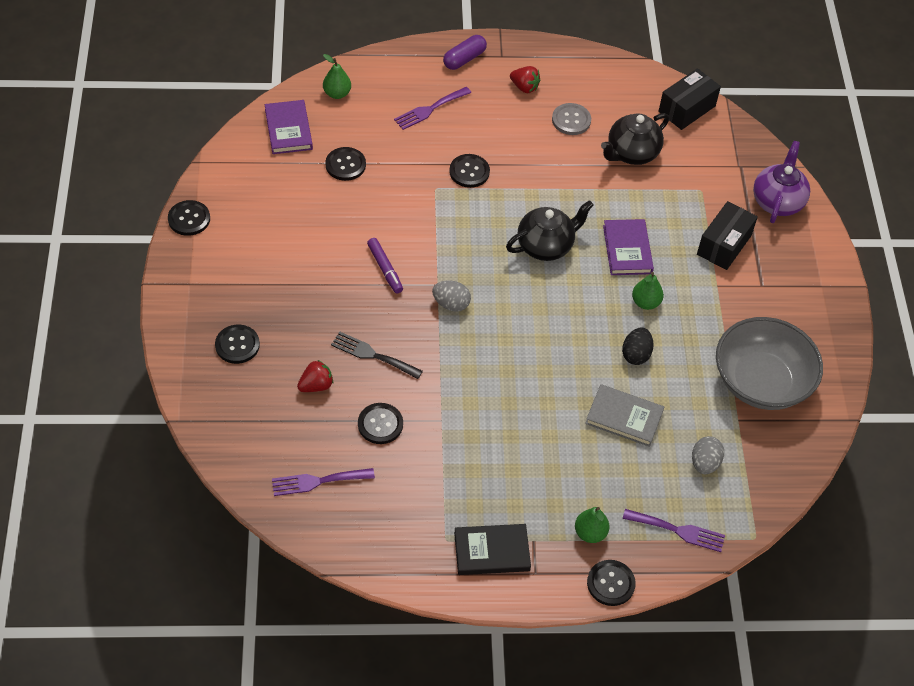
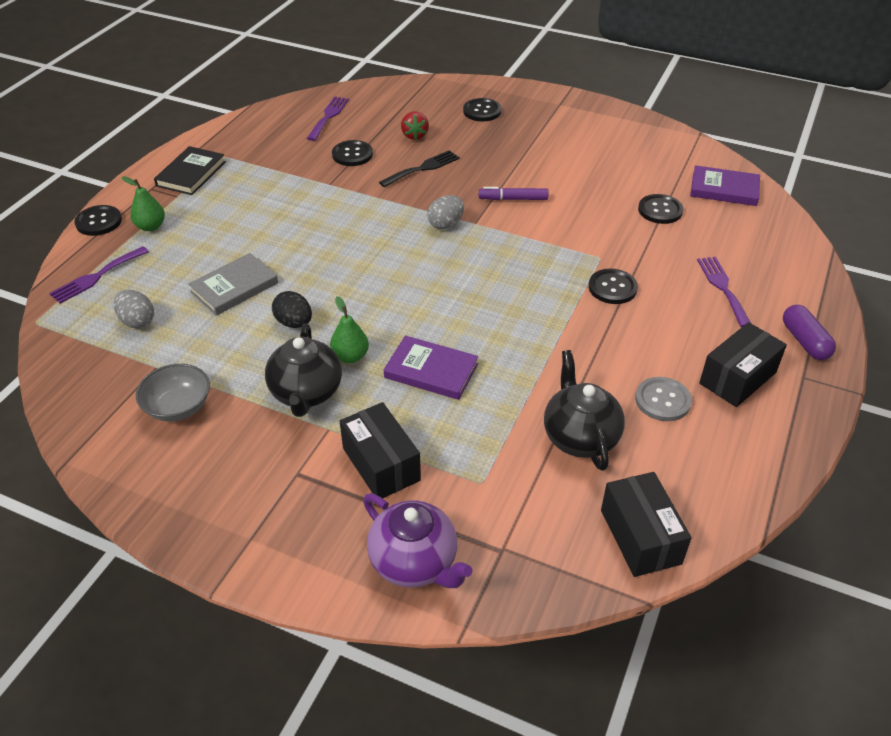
camera: 120 degrees right, 10 degrees down
black button [168,200,210,236] -> none
green pear [323,54,351,99] -> none
black teapot [506,200,594,261] -> black teapot moved to [265,324,342,417]
red strawberry [510,66,540,93] -> black box [699,322,787,407]
grey bowl [716,317,823,410] -> grey bowl [136,364,210,422], size x0.54

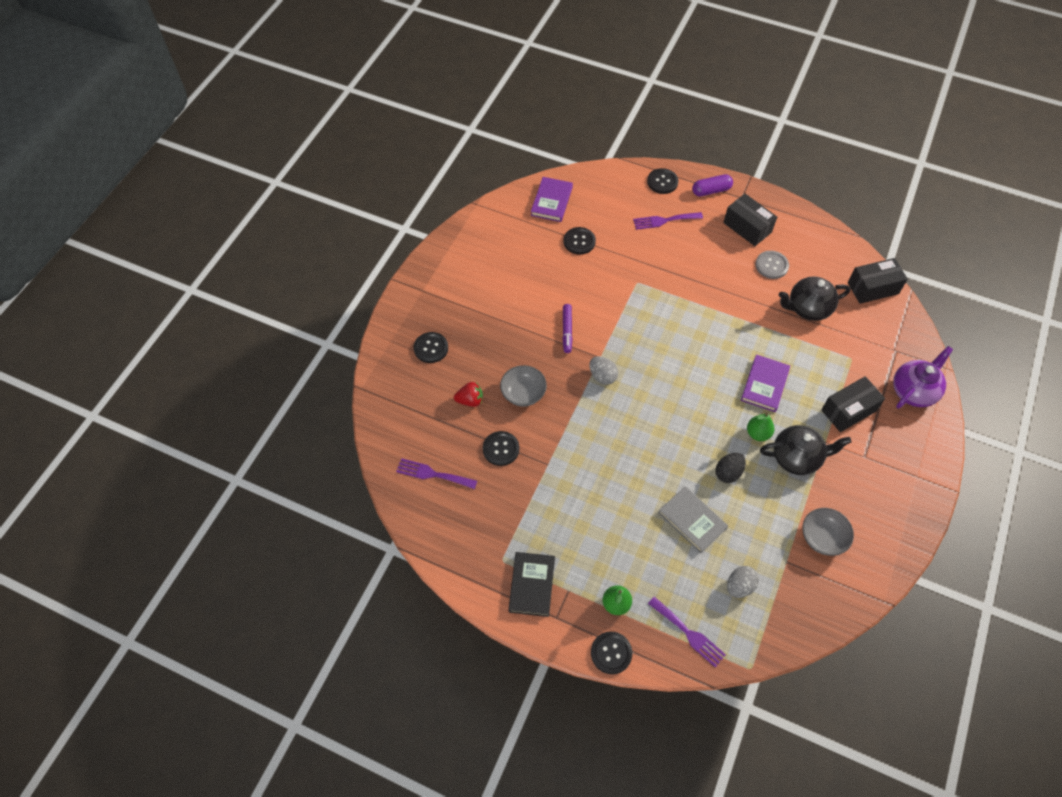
camera: 90 degrees left, 15 degrees up
black book [154,146,226,195] -> black book turned 75 degrees clockwise [508,552,555,617]
black fork [379,150,460,187] -> grey bowl [500,365,547,407]
black button [589,268,638,304] -> black button moved to [647,168,678,194]

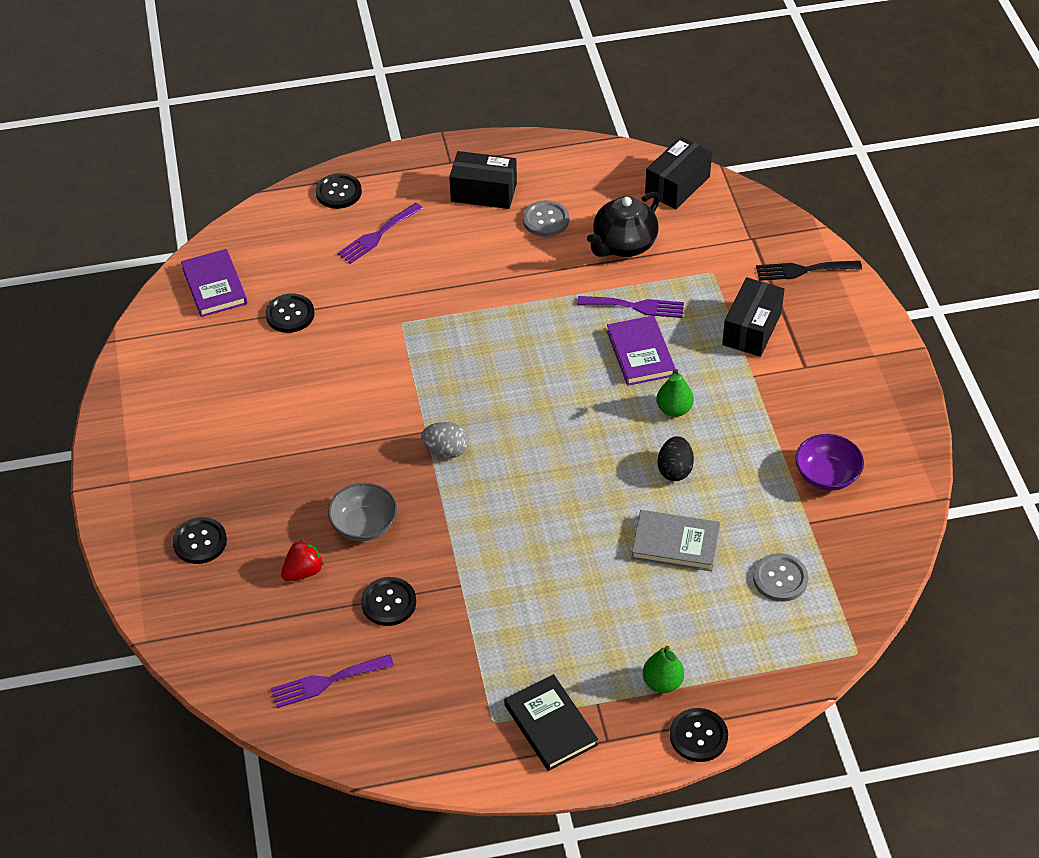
camera: 35 degrees left, 10 degrees down
purple marker [562,304,573,353] -> none
purple fork [648,596,726,668] -> purple fork moved to [577,296,684,318]
purple capsule [692,174,733,196] -> none
grey egg [727,566,759,598] -> grey button [753,553,809,602]
black teapot [760,425,852,475] -> none
grey bowl [802,508,854,556] -> purple bowl [795,434,864,491]
purple teapot [893,346,953,409] -> black fork [756,261,862,281]

